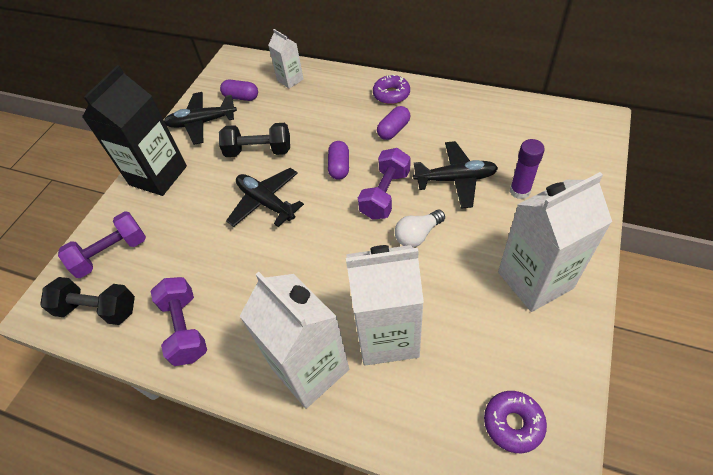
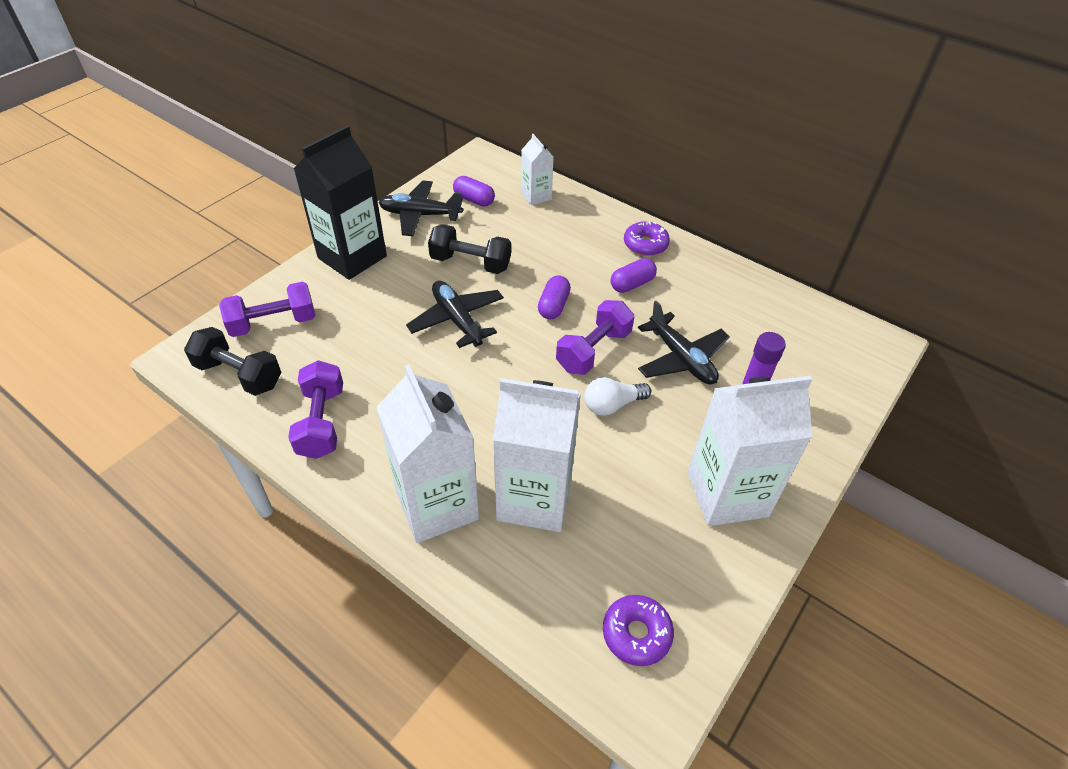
camera: 10 degrees right, 5 degrees down
black plane [413,141,498,209] -> black plane turned 45 degrees clockwise [638,301,730,384]

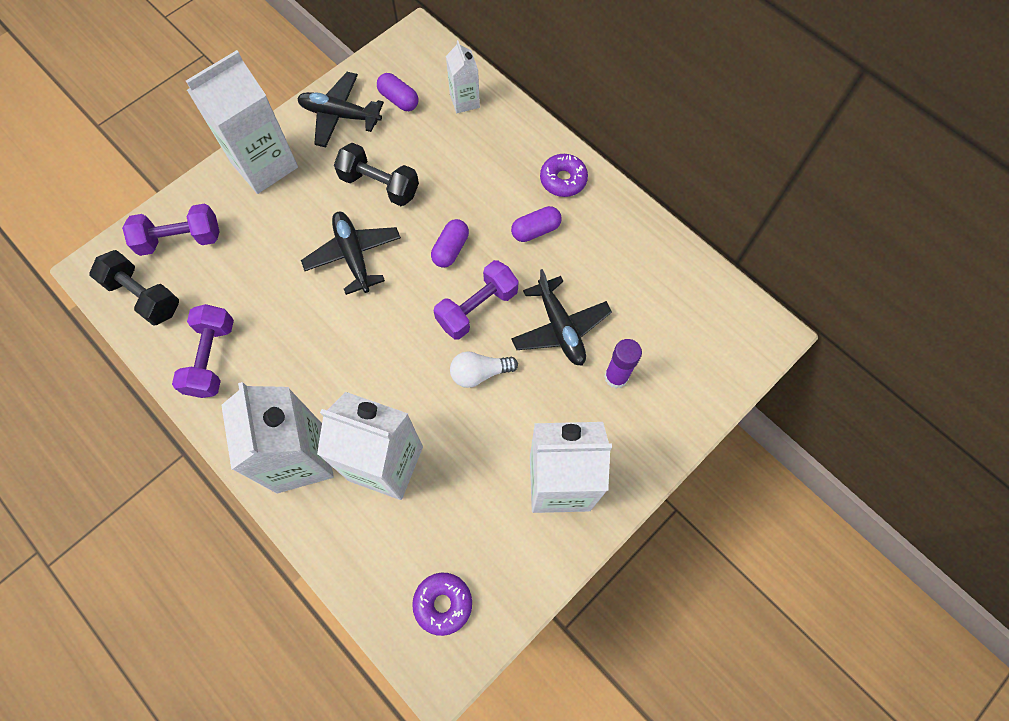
camera: 10 degrees right, 20 degrees up
black carton [294,125,387,280] -> white carton [186,50,298,194]

